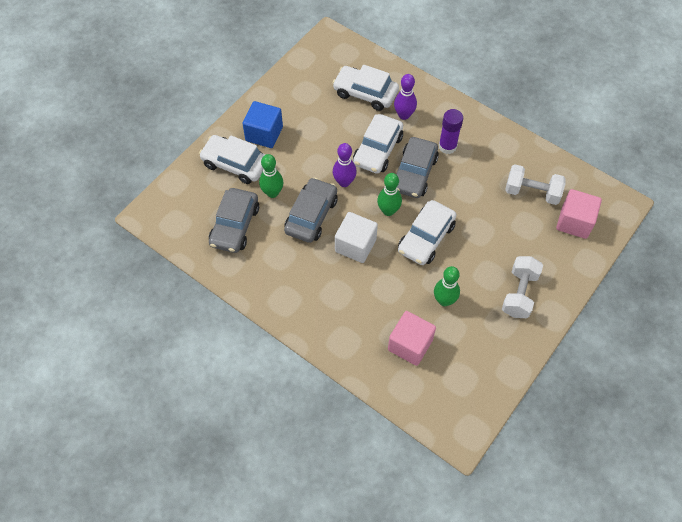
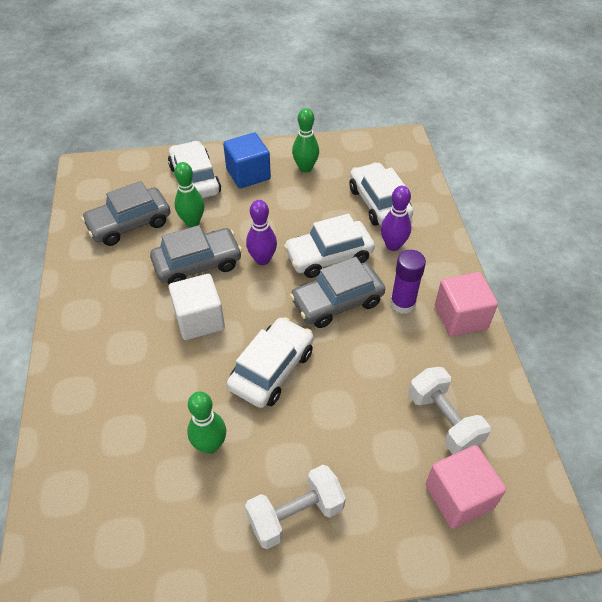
camera: 45 degrees right, 10 degrees down
green bowling pin [377,173,402,216] -> green bowling pin moved to [292,108,319,173]
pink cube [388,311,436,366] -> pink cube moved to [435,272,498,337]
white car [398,200,456,265] -> white car turned 135 degrees clockwise [227,317,313,408]

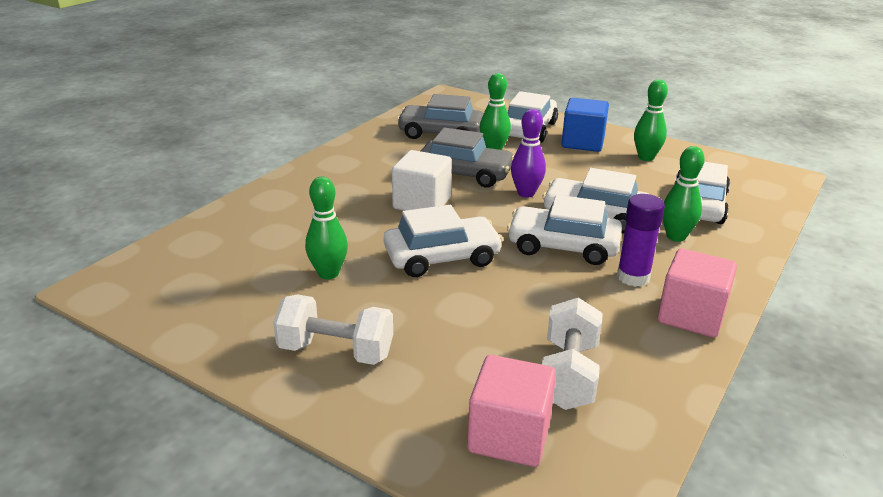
camera: 40 degrees right, 20 degrees down
grey car [290,257,385,328] -> white car [507,195,622,265]
purple bowling pin [381,186,411,251] -> green bowling pin [663,146,705,242]

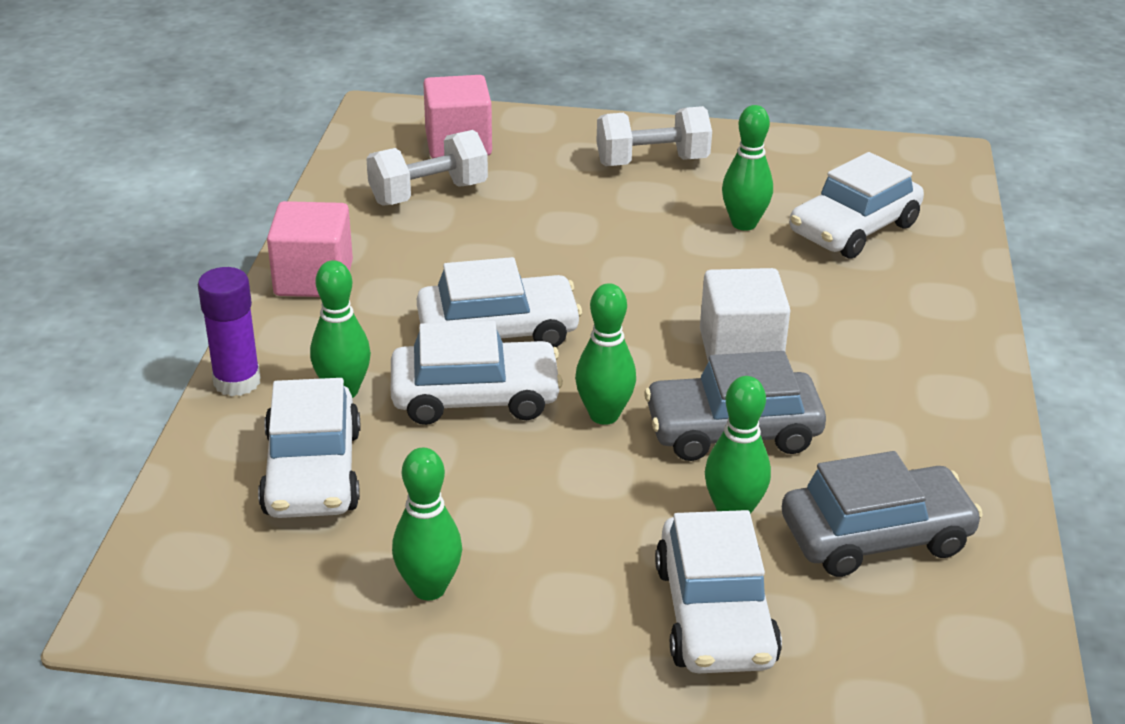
camera: 155 degrees right, 5 degrees up
white car [383,205,503,277] -> white car moved to [790,152,924,258]
purple bowling pin [511,109,546,198] -> green bowling pin [575,283,636,425]
white dumbbell [542,298,603,410] -> white dumbbell turned 75 degrees clockwise [366,130,488,206]
blue cube [561,98,609,152] -> none
purple glue stick [617,194,665,287] -> purple glue stick moved to [198,267,261,396]

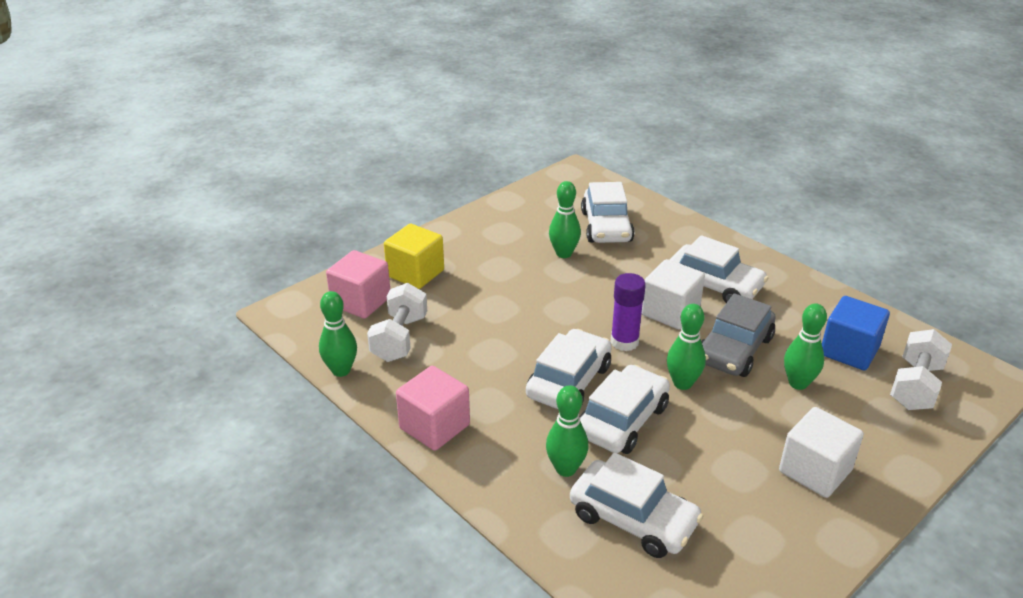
camera: 50 degrees left, 0 degrees up
purple glue stick [198,267,261,396] -> purple glue stick moved to [611,273,646,351]
green bowling pin [392,448,462,600] -> green bowling pin moved to [319,291,357,377]
white dumbbell [596,106,712,166] -> white dumbbell moved to [890,329,952,410]
white car [655,510,782,673] -> white car moved to [670,235,768,303]
grey car [782,451,983,577] -> blue cube [822,296,890,370]
none -> yellow cube [384,224,444,289]
none -> white cube [779,407,864,498]

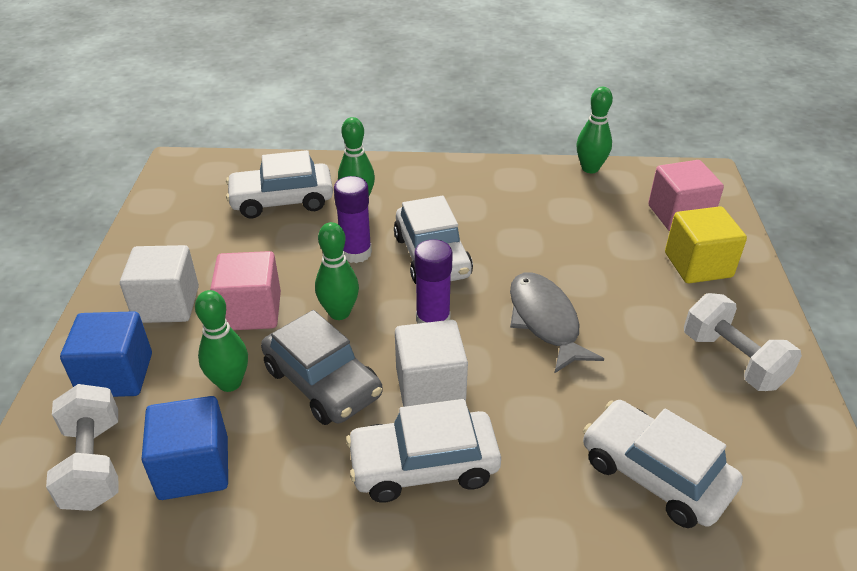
camera: 135 degrees right, 5 degrees up
white dumbbell [367,283,427,362] -> white dumbbell moved to [684,293,802,391]
pink cube [396,366,470,451] -> pink cube moved to [210,251,281,330]
green bowling pin [549,181,581,258] -> none
white car [580,365,670,454] -> purple glue stick [334,176,372,263]
grey car [701,293,775,377] -> grey car turned 150 degrees clockwise [261,310,383,425]
none -> blue cube [60,311,152,397]
none -> grey fish [510,272,604,374]

